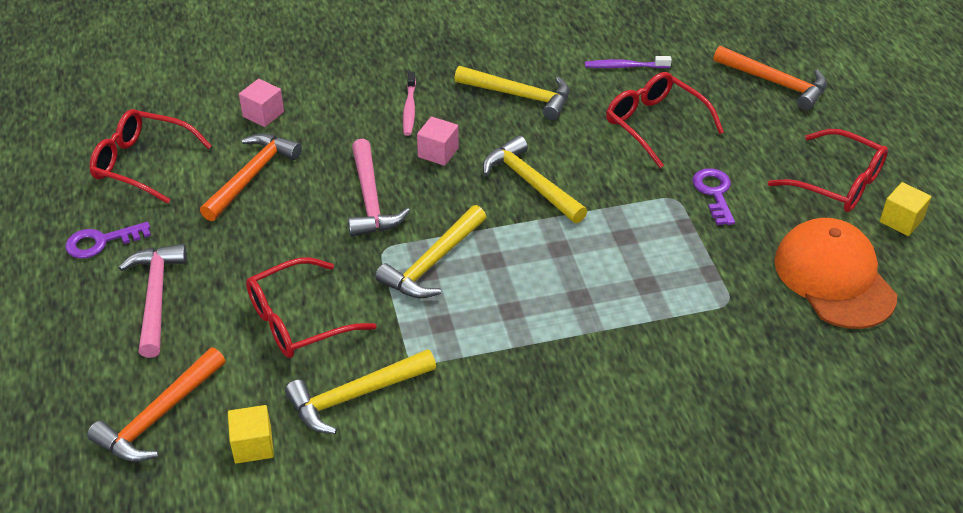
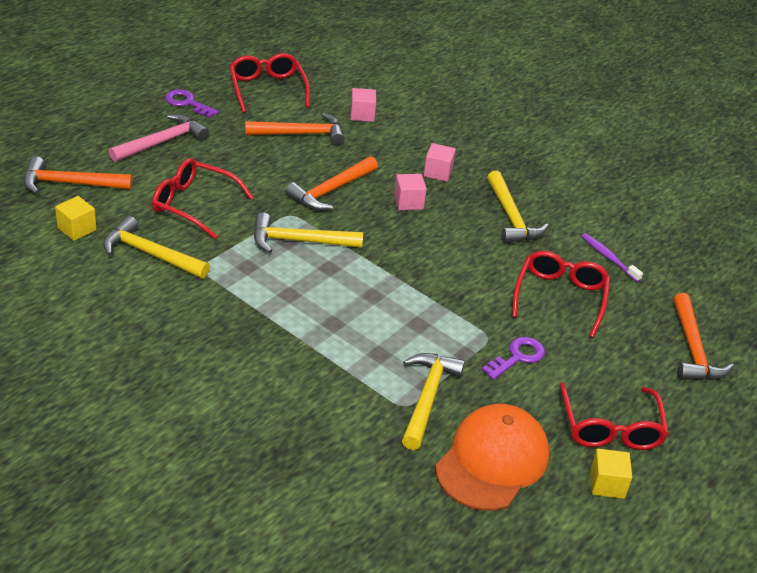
camera: 50 degrees right, 5 degrees down
pink hammer [348,139,410,237] -> orange hammer [285,156,378,211]
pink toothbrush [403,71,416,136] -> pink cube [424,143,456,182]
yellow hammer [483,135,587,223] -> yellow hammer moved to [402,353,465,450]

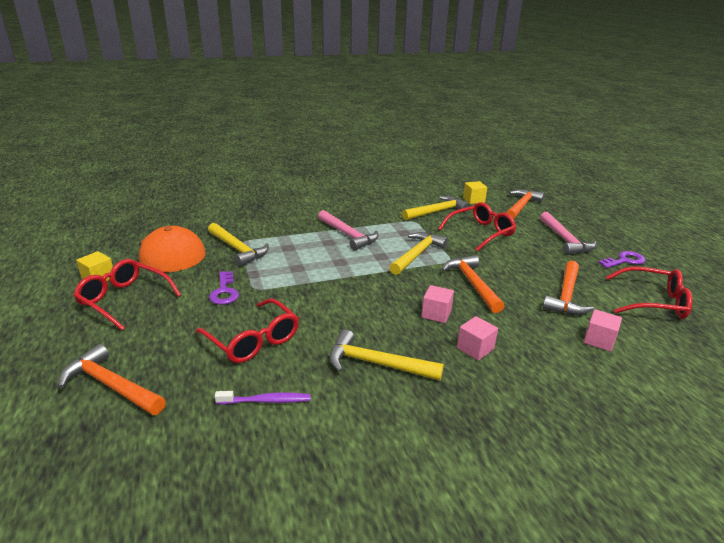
camera: 125 degrees right, 10 degrees down
none -> pink hammer [318,210,379,251]

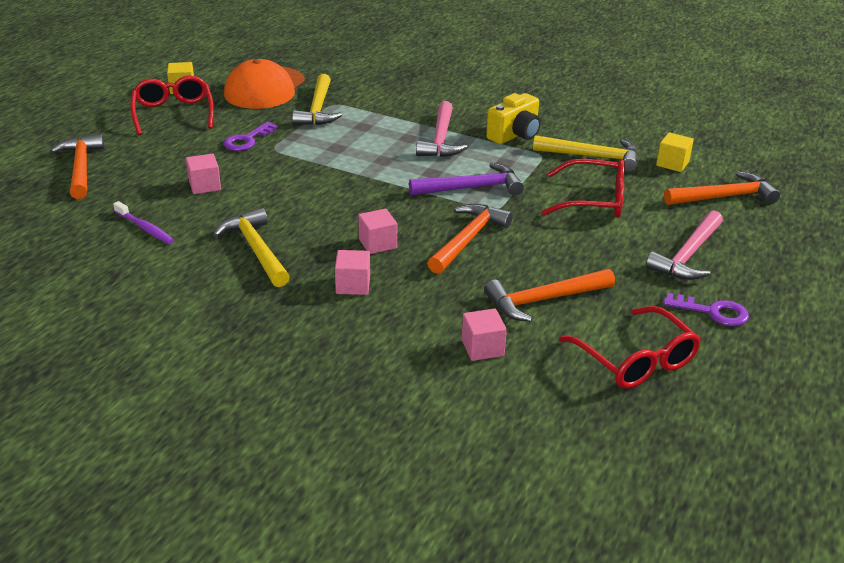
camera: 45 degrees right, 5 degrees up
red glasses [195,299,299,363] -> pink cube [186,154,221,194]
yellow hammer [389,232,448,275] -> purple hammer [409,163,524,196]
none -> yellow camera [486,93,541,144]

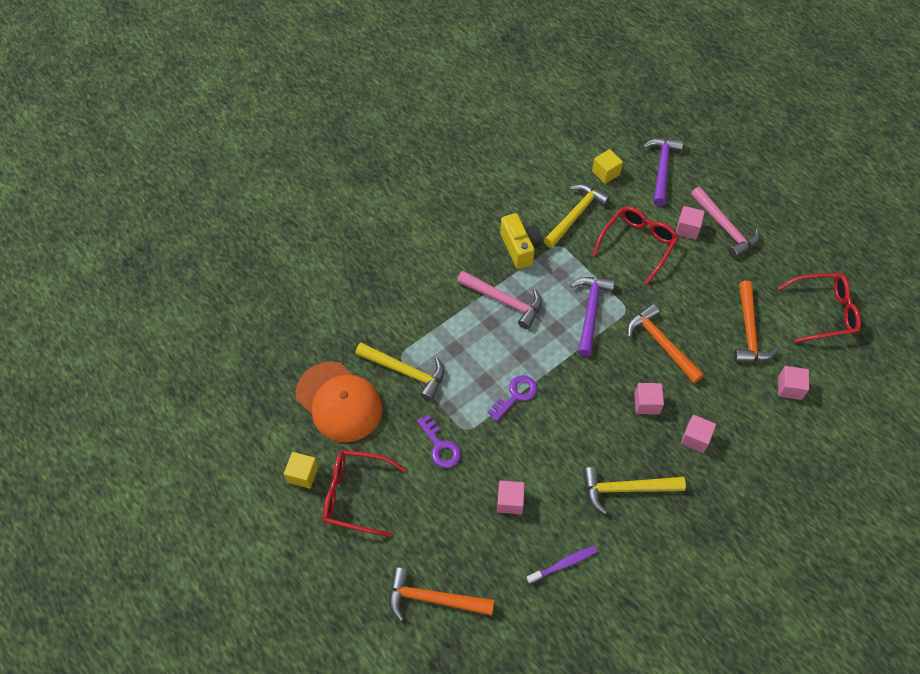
camera: 65 degrees left, 25 degrees up
purple key [663,293,749,326] -> purple key moved to [488,375,537,421]
orange hammer [664,171,780,205] -> purple hammer [643,138,683,206]
none -> pink cube [676,206,705,240]

